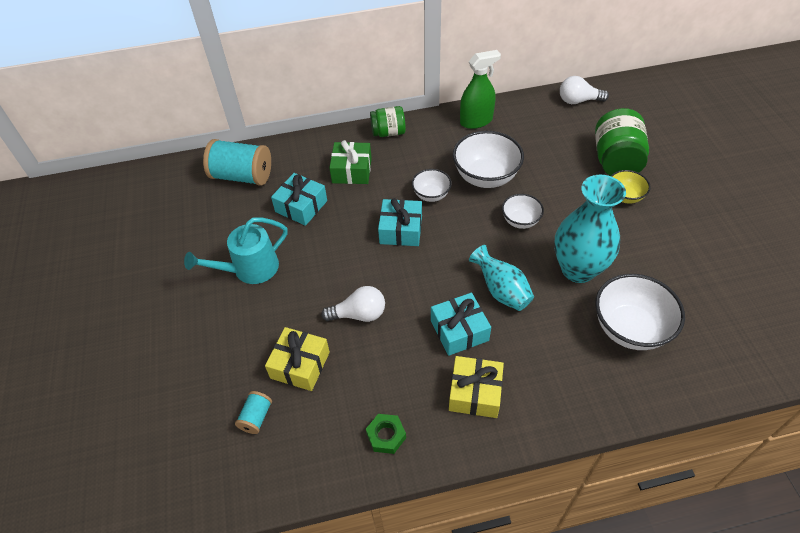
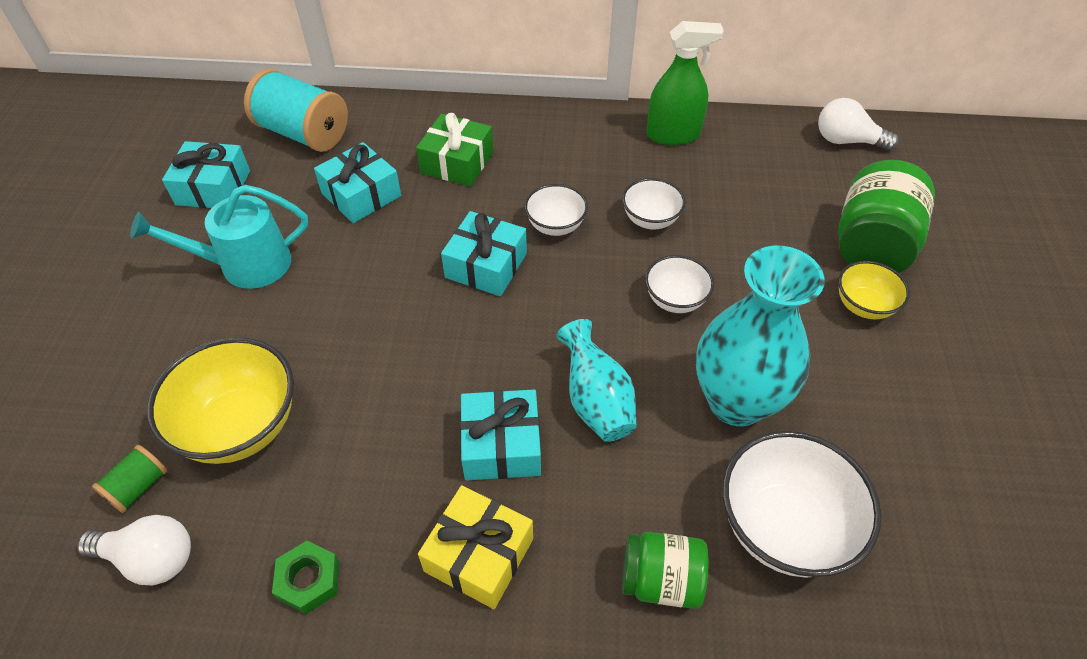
camera: 15 degrees right, 0 degrees up
turquoise spool [235,391,272,434] -> green spool [92,445,167,513]
yellow gift [265,327,330,391] -> yellow bowl [147,337,294,464]
white light bulb [321,286,385,322] -> white light bulb moved to [77,515,191,585]
green jar [370,106,406,137] -> green jar moved to [622,532,708,609]
white bowl [453,131,524,188] -> white bowl [622,178,686,229], size x0.56
none -> turquoise gift [162,141,250,208]

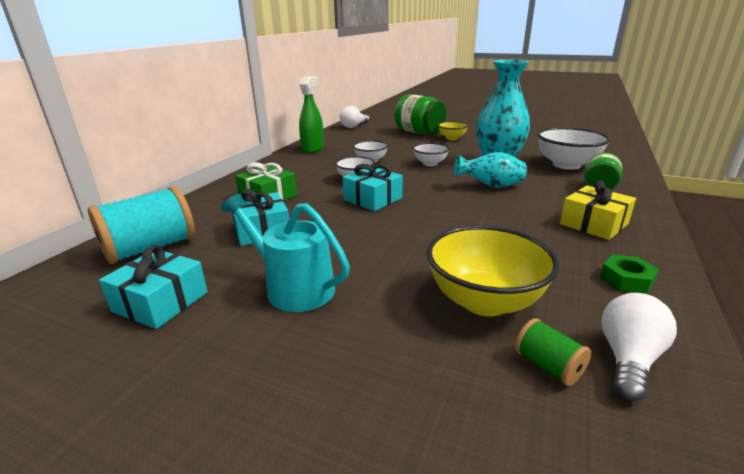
camera: 70 degrees left, 25 degrees down
turquoise watering can [130,185,308,289] -> turquoise watering can turned 120 degrees clockwise [220,194,350,312]
turquoise gift [460,389,541,480] -> none

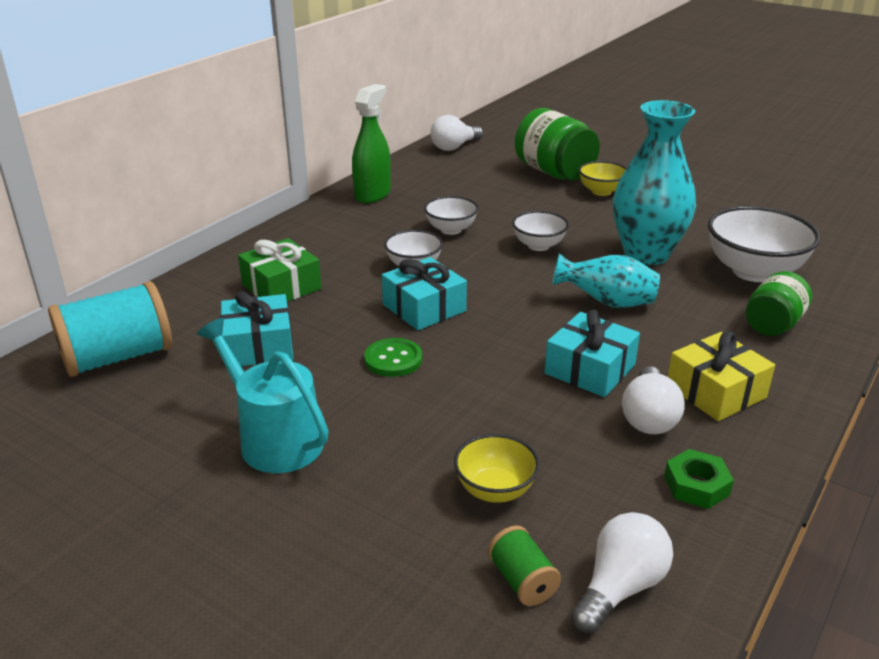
camera: 10 degrees right, 5 degrees up
turquoise gift [99,245,208,329] -> turquoise gift moved to [545,310,640,397]
yellow bowl [427,225,559,316] -> yellow bowl [454,434,540,503], size x0.56
none -> green button [364,338,422,377]
none -> white light bulb [622,366,685,434]

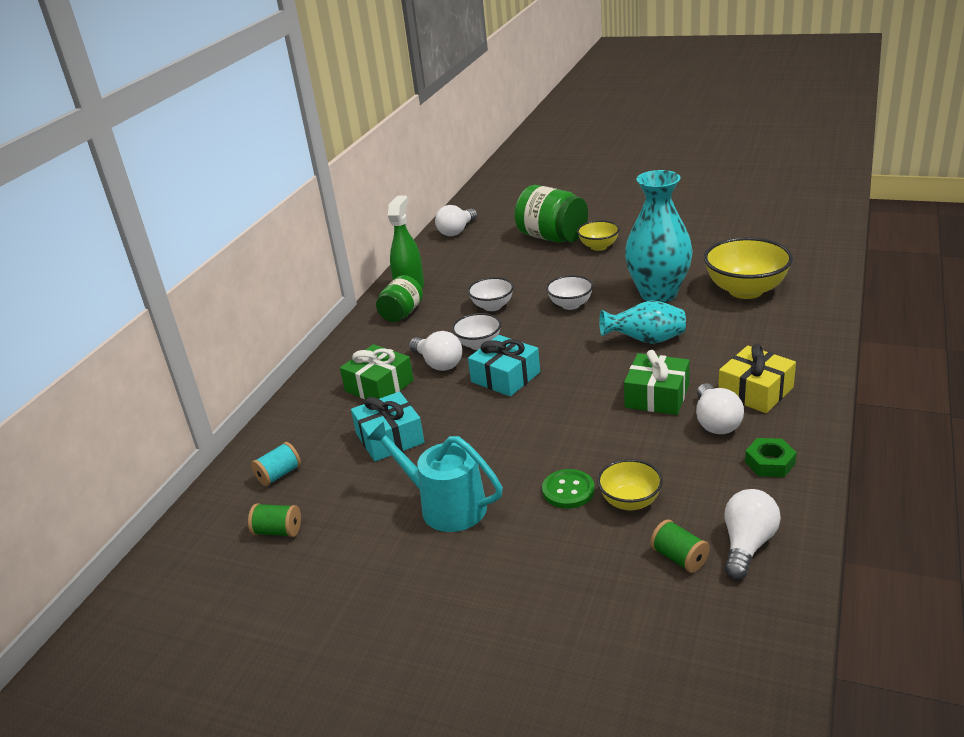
camera: 10 degrees left, 0 degrees up
turquoise spool [48,281,172,377] -> turquoise spool [251,442,301,486], size x0.48
green button [364,338,422,377] -> green button moved to [542,469,595,508]
turquoise gift [545,310,640,397] -> green gift [624,350,690,415]
white bowl [708,206,820,282] -> yellow bowl [704,237,793,299]
green jar [746,271,812,336] -> green jar moved to [376,275,423,322]
none -> green spool [248,503,301,537]
none -> white light bulb [409,331,462,371]

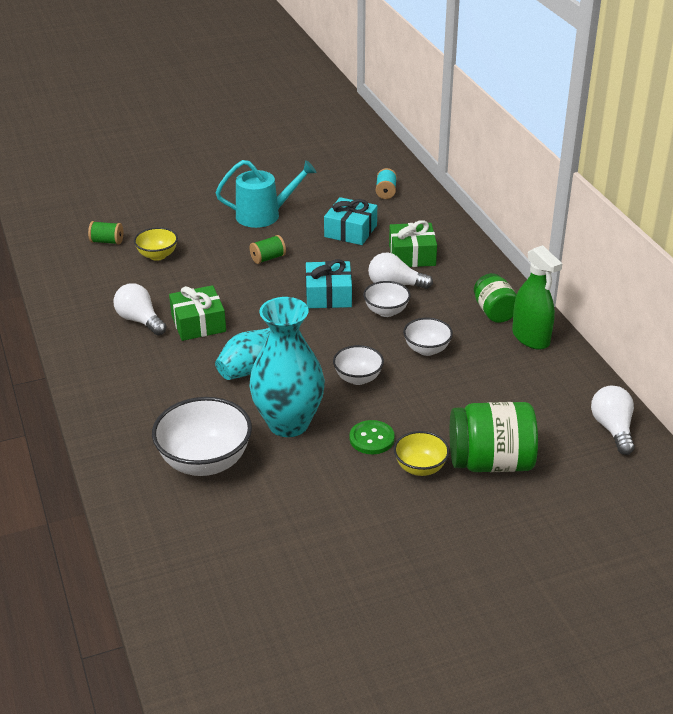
camera: 135 degrees right, 5 degrees up
green spool [248,503,301,537] -> green spool moved to [250,235,286,264]
green button [542,469,595,508] -> green button moved to [350,420,395,454]
yellow bowl [704,237,793,299] -> white bowl [152,397,252,476]
yellow gift [718,344,796,413] -> none
white light bulb [724,489,781,580] -> none
green nut [745,438,797,477] -> none

